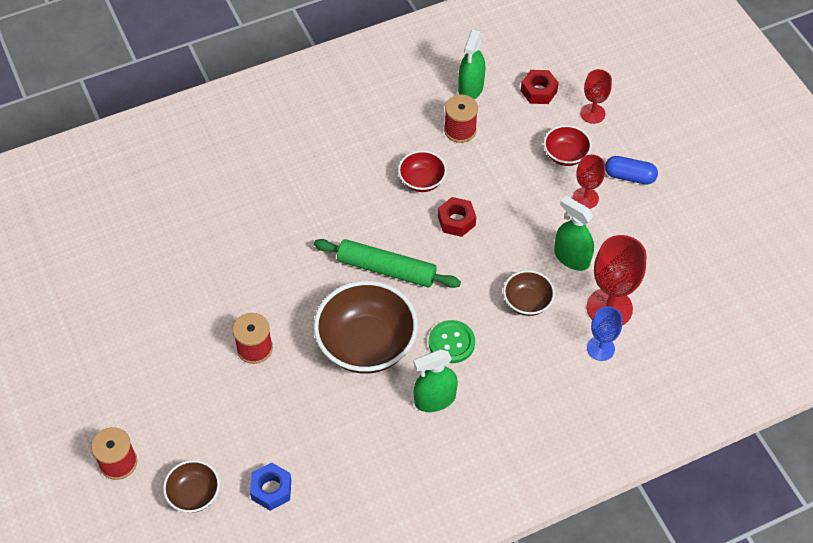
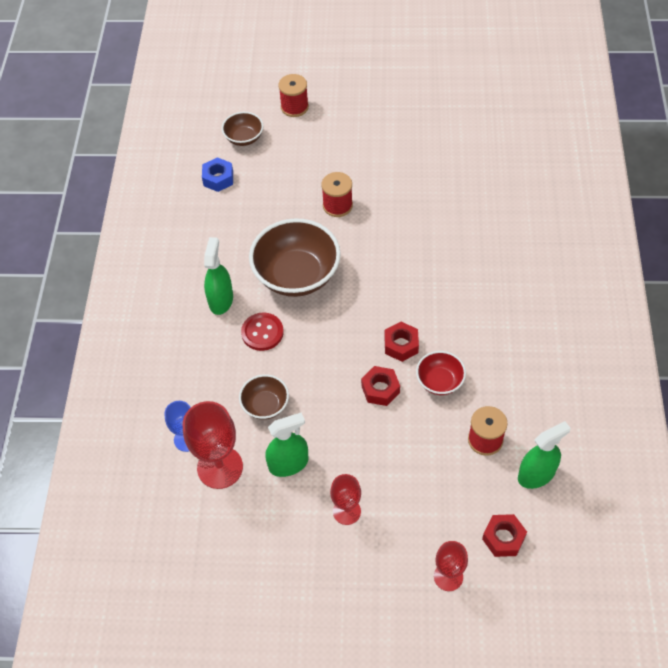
camera: 120 degrees right, 0 degrees up
green rolling pin [314,239,461,288] -> none
green button [429,320,475,363] -> red button [241,313,284,351]
green spray bottle [458,29,485,99] -> green spray bottle turned 105 degrees clockwise [518,421,571,489]
red bowl [544,125,592,166] -> none
blue capsule [605,156,658,184] -> none
none -> red nut [385,322,419,362]

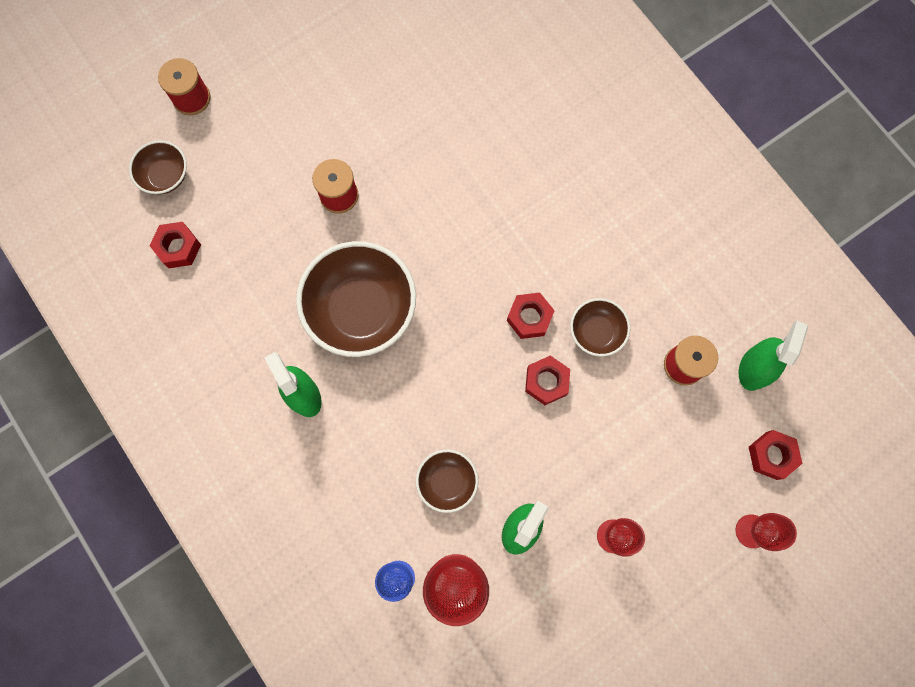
camera: 40 degrees left, 20 degrees up
blue nut [202,157,233,192] -> red nut [149,222,201,268]
red button [241,313,284,351] -> none
red bowl [416,351,466,395] -> brown bowl [570,298,630,357]

